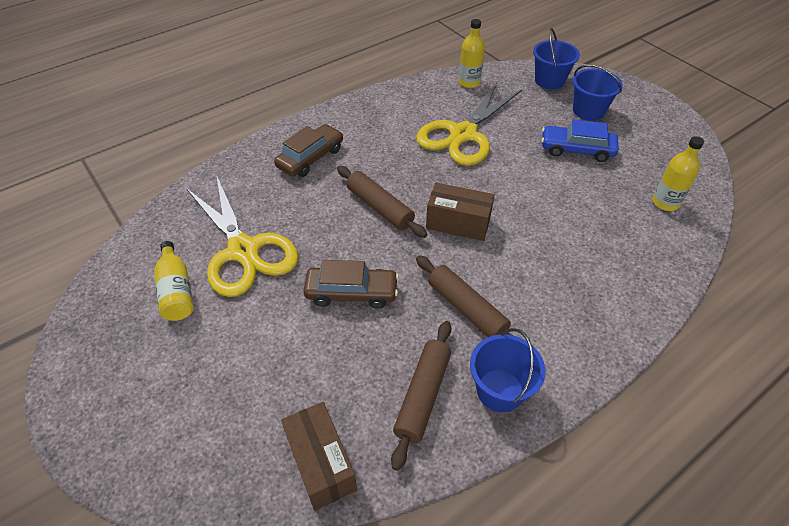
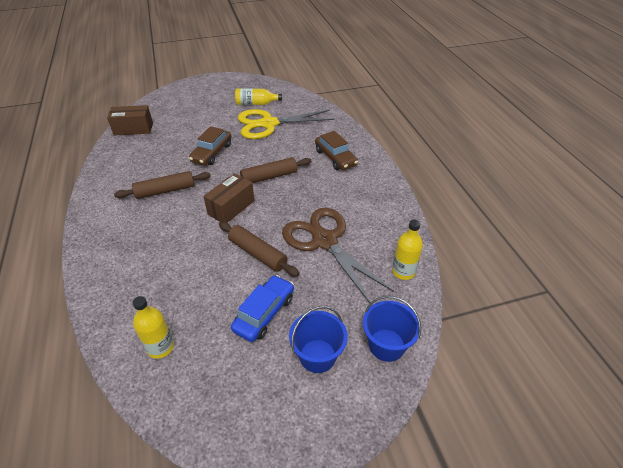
camera: 110 degrees right, 5 degrees down
brown rolling pin [391,321,451,471] -> brown rolling pin moved to [219,222,299,277]
yellow scissors [416,83,522,166] -> brown scissors [282,208,394,303]
blue bucket [470,328,546,412] -> none

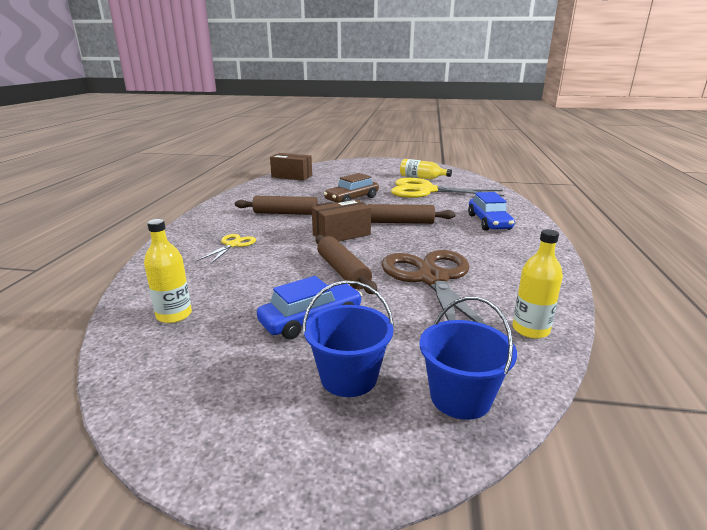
camera: 25 degrees right, 20 degrees down
brown car [315,131,358,170] -> blue car [468,192,515,231]
none -> yellow scissors [197,234,256,264]

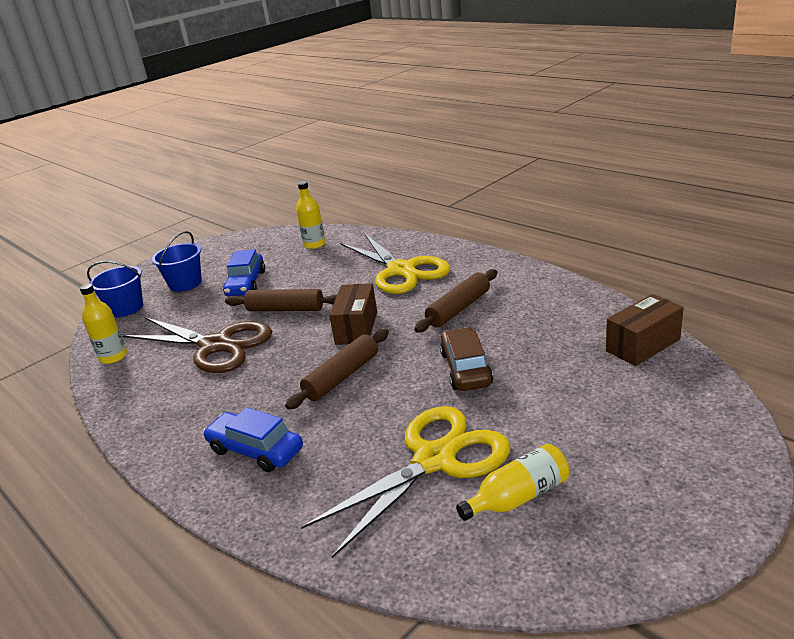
camera: 130 degrees right, 5 degrees up
yellow scissors [197,234,256,264] -> yellow scissors [341,233,450,294], size x2.18

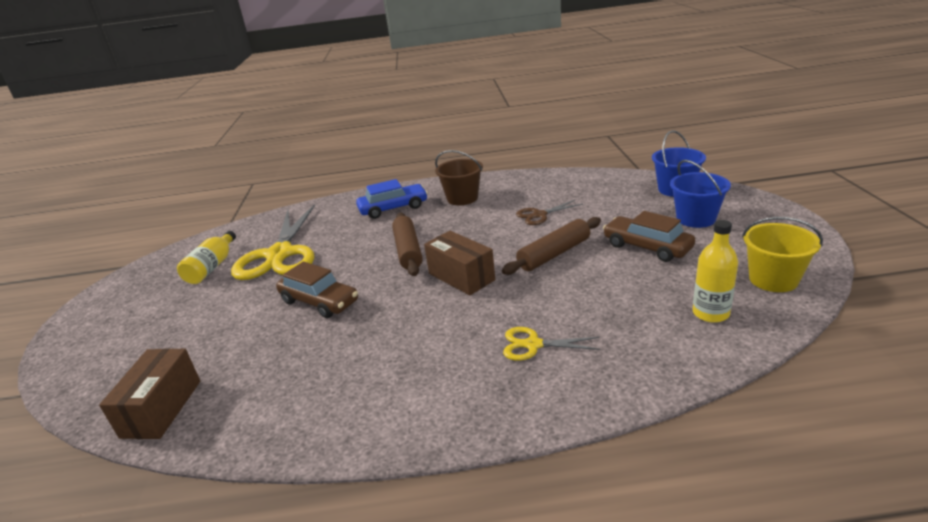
camera: 130 degrees right, 0 degrees up
yellow bottle [80,284,127,364] -> none
brown scissors [122,317,272,373] -> brown scissors [516,200,583,225], size x0.46
blue car [223,249,265,296] -> brown car [603,211,695,262]
yellow scissors [341,233,450,294] -> yellow scissors [503,327,601,361], size x0.46
brown rolling pin [414,269,498,333] -> none
none -> brown bucket [435,150,483,205]
none -> yellow bucket [742,217,823,292]

